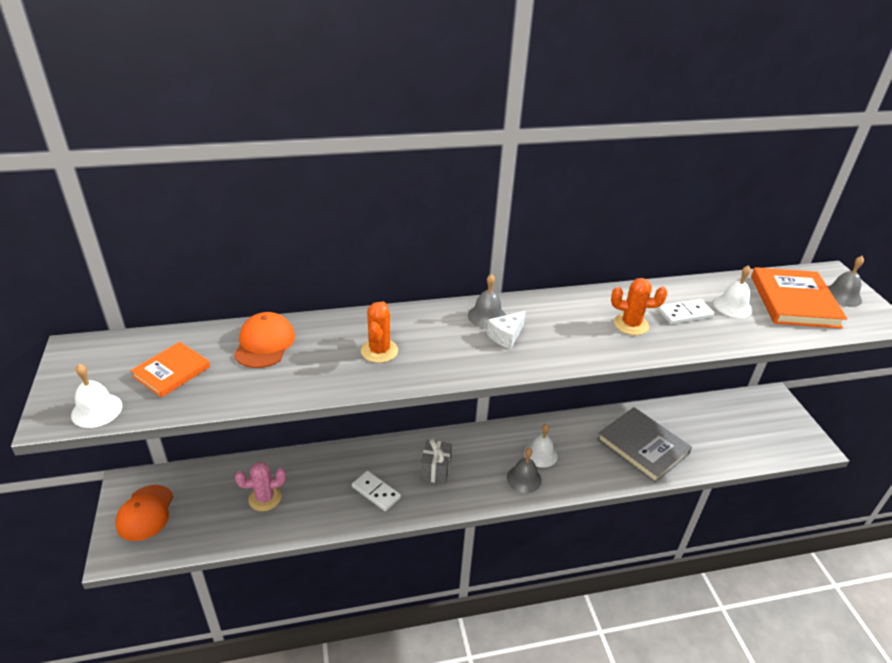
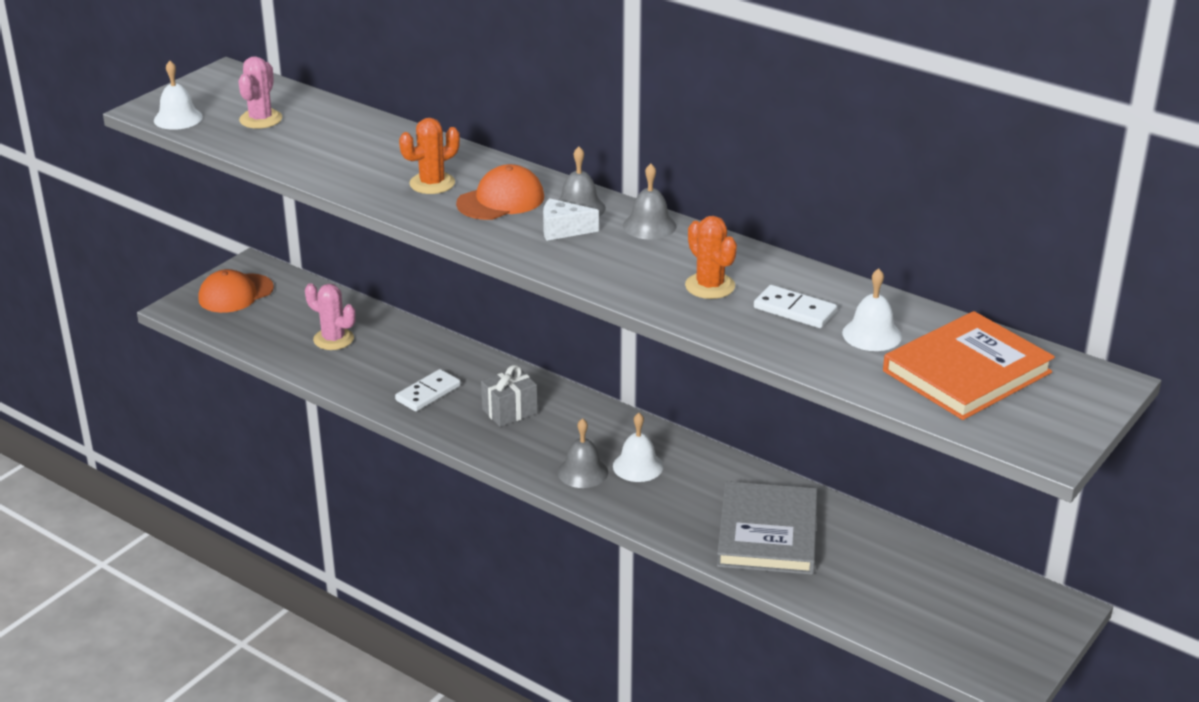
camera: 50 degrees right, 5 degrees down
orange book [130,342,210,398] -> pink cactus [238,56,282,129]
orange cap [234,312,295,368] -> orange cap moved to [456,164,544,220]
white domino [352,471,401,511] -> white domino turned 45 degrees clockwise [395,369,461,411]
grey bell [827,256,864,307] -> grey bell moved to [623,164,676,240]

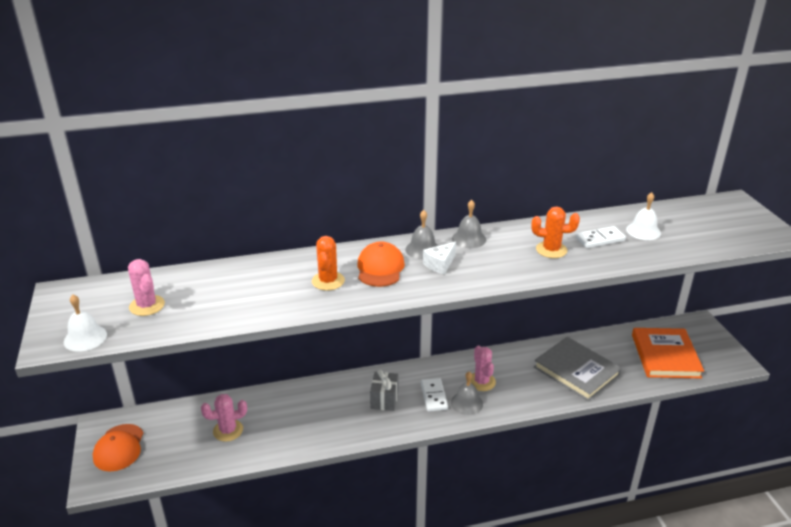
camera: 50 degrees left, 0 degrees up
white domino [395,369,461,411] -> white domino moved to [421,378,448,411]
white bell [613,413,663,482] -> pink cactus [470,345,496,391]
orange book [883,311,1055,420] -> orange book moved to [632,328,704,379]

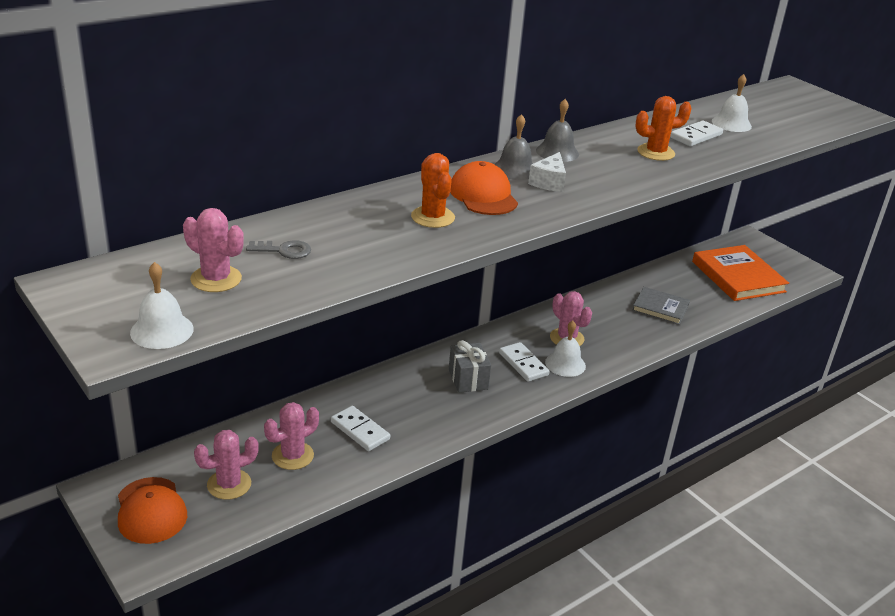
camera: 25 degrees left, 0 degrees up
grey bell [451,371,483,415] -> white bell [545,321,586,377]
grey book [534,337,622,401] -> grey book [632,287,690,325], size x0.60
none -> pink cactus [194,430,259,500]
none -> grey key [246,240,311,259]
none -> white domino [331,406,390,451]

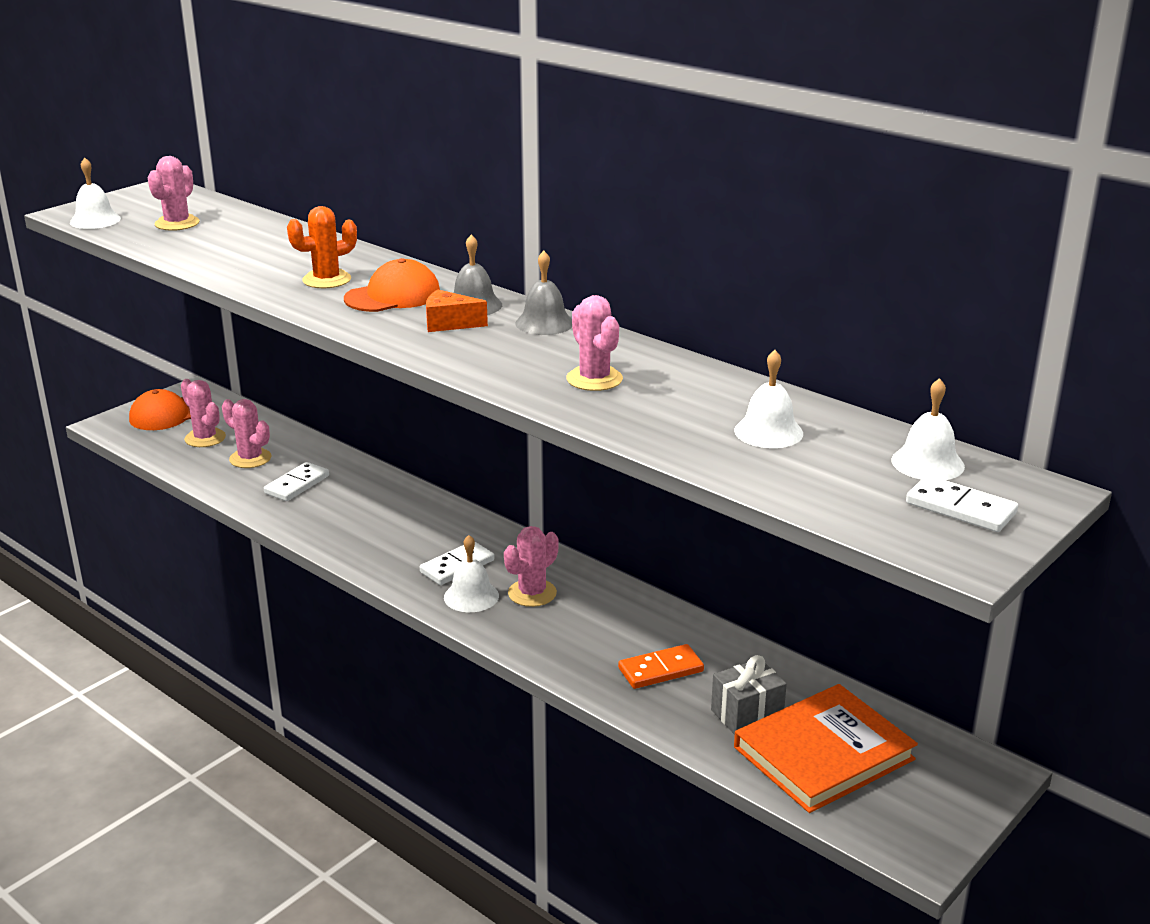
camera: 80 degrees right, 5 degrees down
grey key [246,240,311,259] -> none
grey gift [449,340,491,393] -> grey gift moved to [711,655,787,735]
white cheese [528,152,566,192] -> orange cheese [426,289,488,332]
grey book [632,287,690,325] -> orange domino [618,644,704,689]
orange cactus [635,96,692,161] -> pink cactus [566,295,623,391]
white domino [670,120,723,146] -> white domino moved to [906,475,1018,532]
none -> white bell [892,378,965,480]

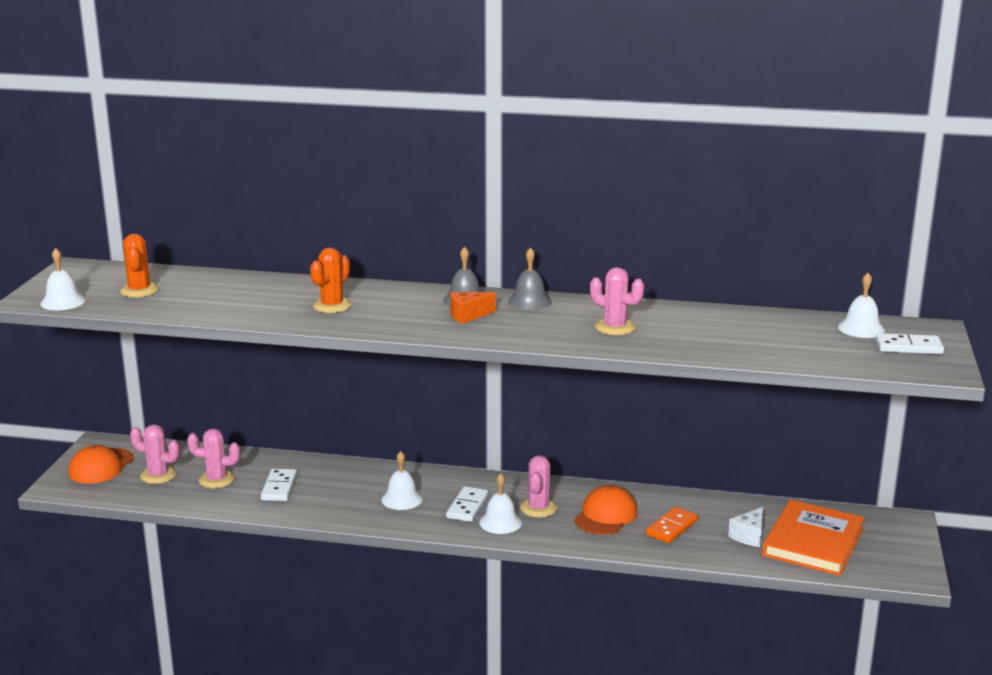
camera: 30 degrees left, 5 degrees down
pink cactus [148,156,199,231] -> orange cactus [120,234,159,297]
orange cap [344,258,440,312] -> orange cap moved to [574,485,637,535]
grey gift [711,655,787,735] -> white cheese [728,507,763,547]
white bell [734,350,803,448] -> white bell moved to [381,451,423,510]

